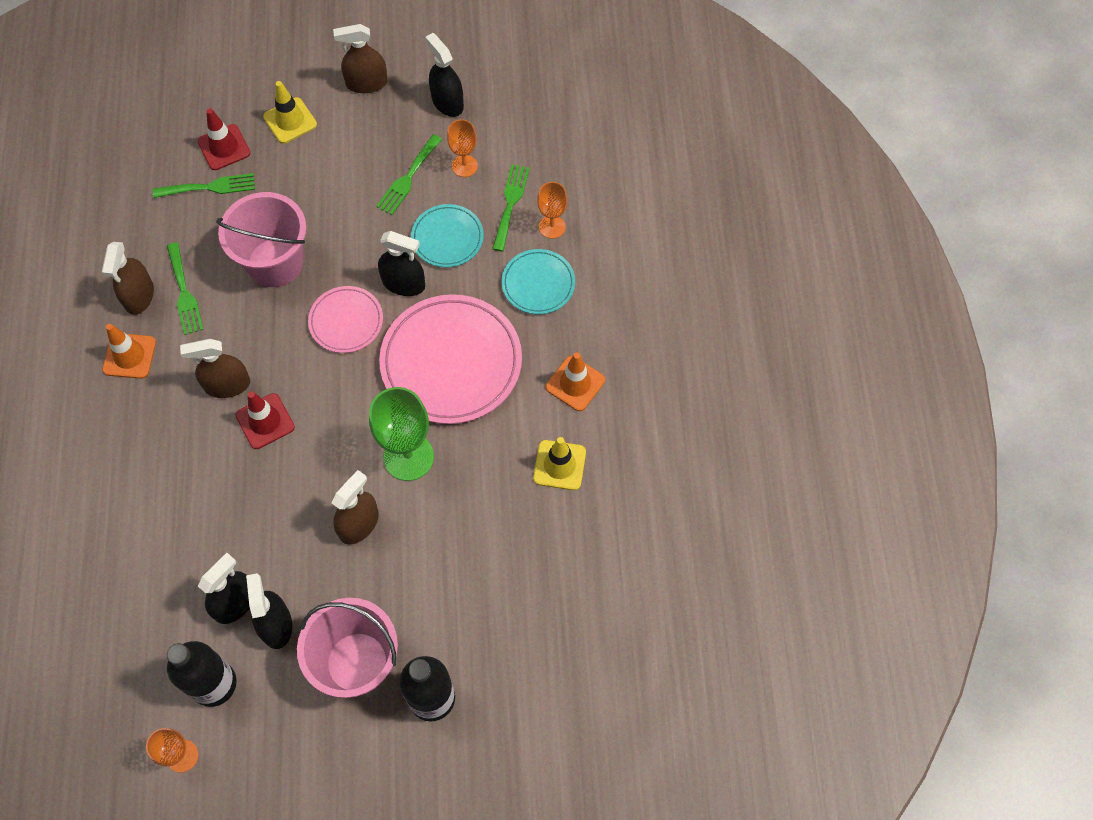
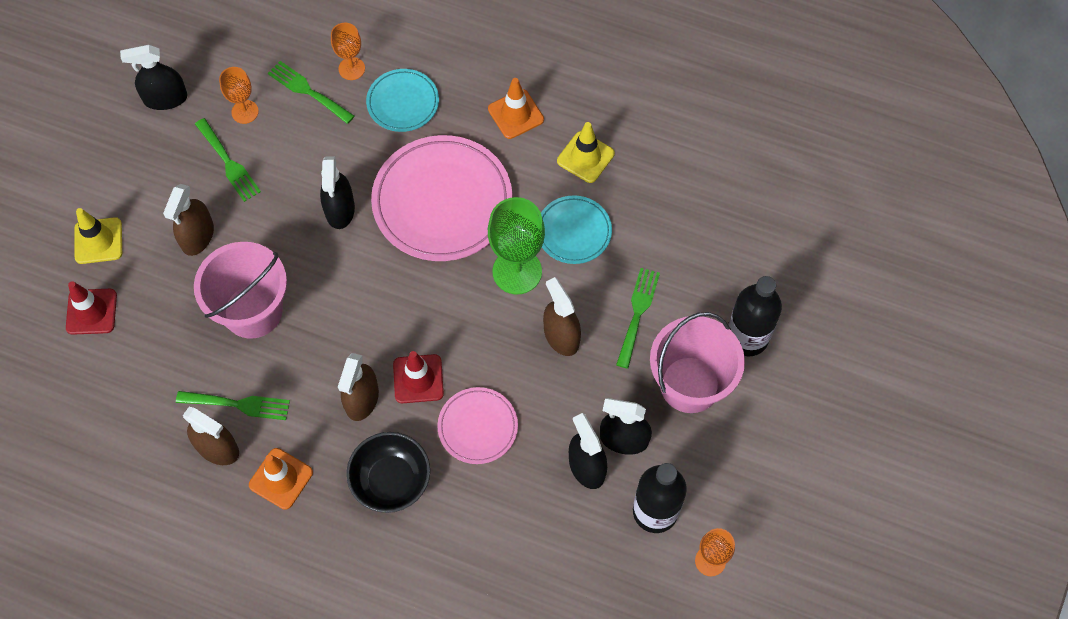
camera: 65 degrees left, 0 degrees up
green fork [153,173,255,198] -> green fork moved to [616,268,660,369]
pink plate [308,286,383,353] -> pink plate moved to [437,387,518,464]
brown spray bottle [333,24,388,93] -> brown spray bottle moved to [163,184,214,256]
black spray bottle [378,231,425,296] -> black spray bottle turned 135 degrees clockwise [320,156,355,229]
turquoise plate [411,204,484,267] -> turquoise plate moved to [541,195,612,264]
none -> black bowl [346,432,430,513]

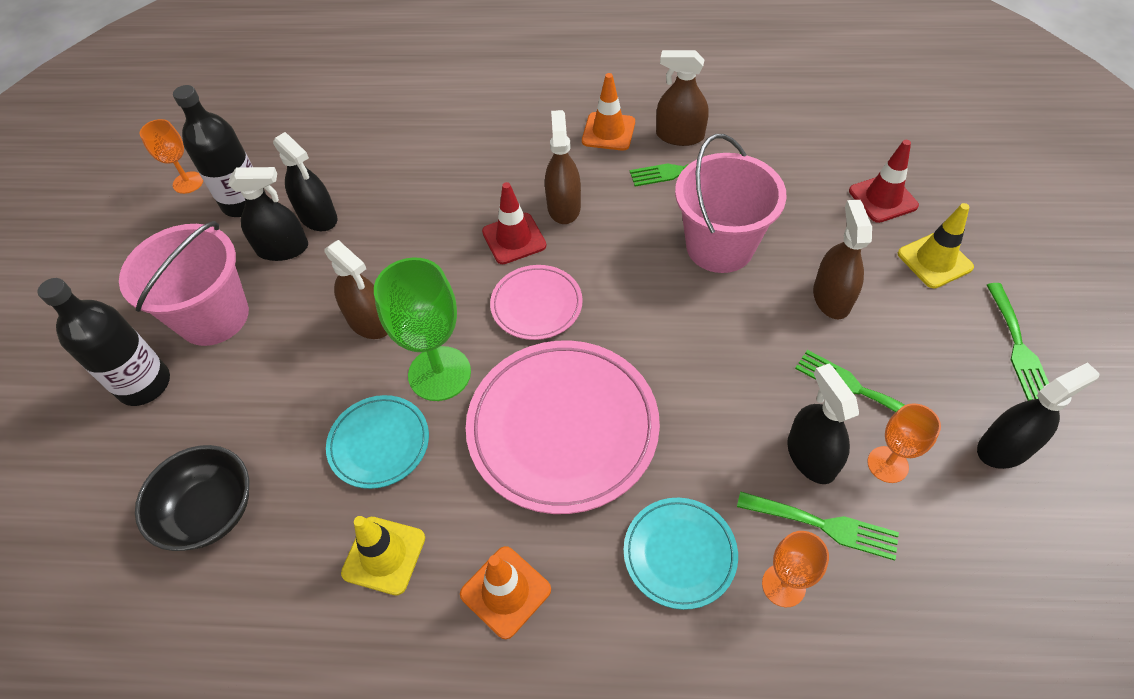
camera: 165 degrees right, 10 degrees down
black spray bottle [320,156,355,229] -> black spray bottle moved to [787,364,859,484]
black bowl [346,432,430,513] -> black bowl moved to [135,445,249,551]
pink plate [437,387,518,464] -> pink plate moved to [490,265,583,340]
green fork [616,268,660,369] -> green fork moved to [987,283,1049,401]

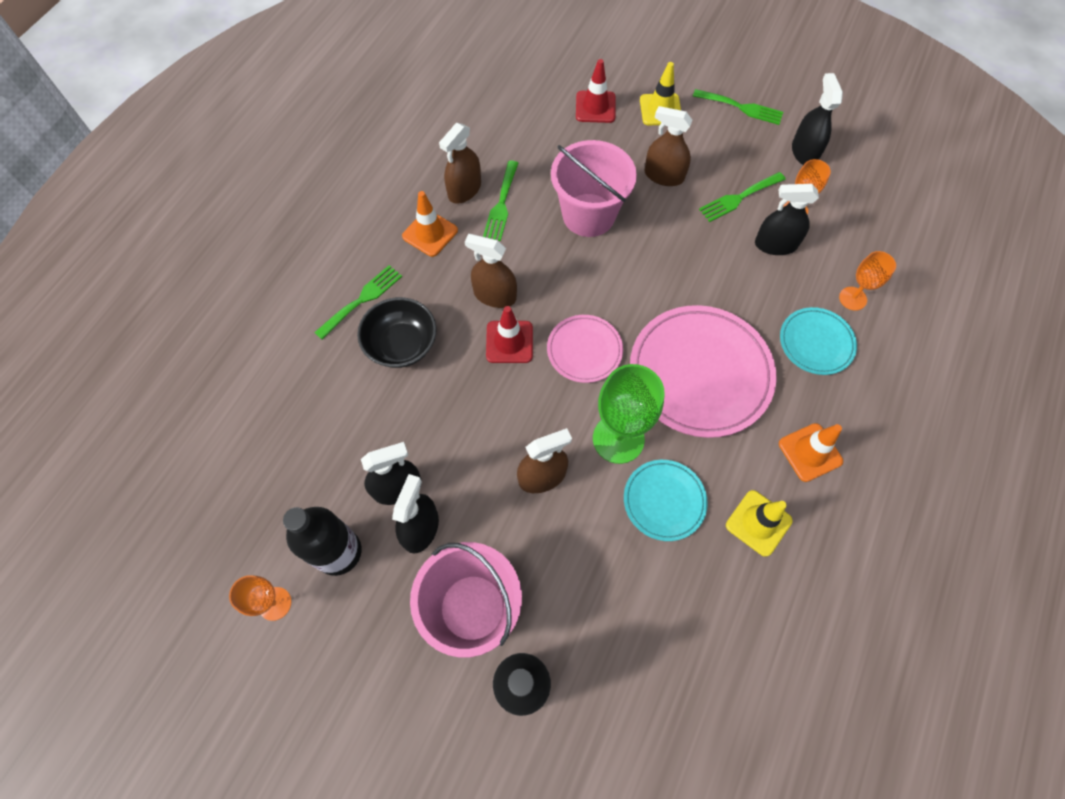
camera: 70 degrees left, 10 degrees up
black bowl [135,445,249,551] -> black bowl moved to [357,297,437,368]
green fork [737,491,899,561] -> green fork moved to [314,265,402,339]

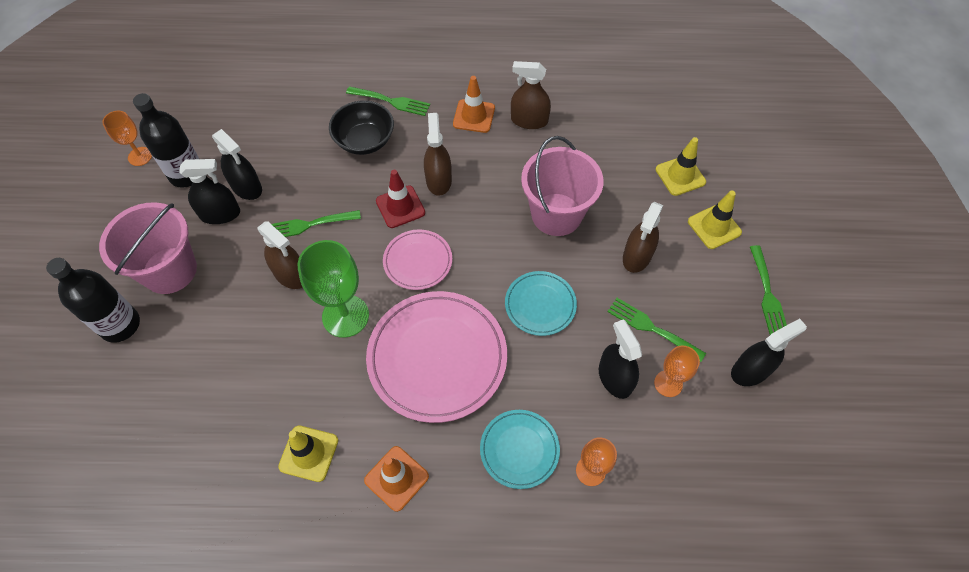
camera: 65 degrees right, 5 degrees down
green fork [483,161,518,241] -> green fork moved to [272,210,361,237]
red traffic cone [576,59,615,123] -> yellow traffic cone [655,137,706,196]
turquoise plate [624,460,708,541] -> turquoise plate moved to [505,271,577,336]
brown spray bottle [644,106,693,186] -> brown spray bottle turned 150 degrees counterclockwise [623,202,664,273]

